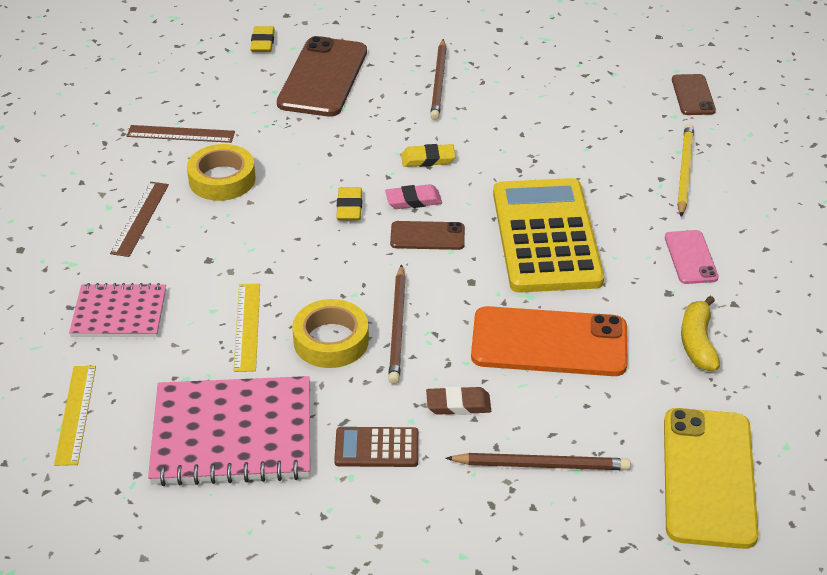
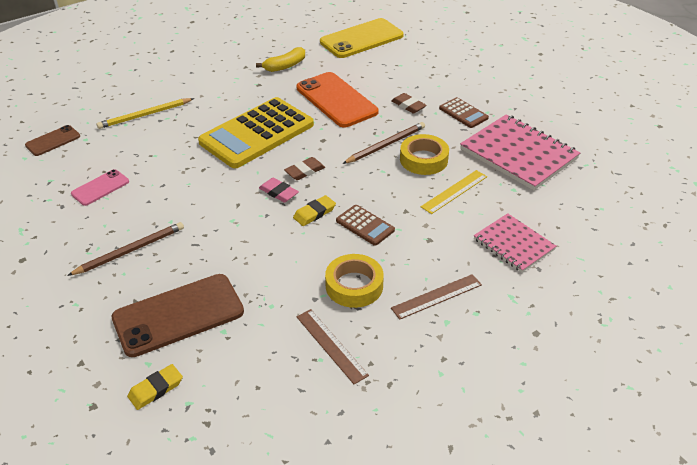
camera: 130 degrees left, 0 degrees up
yellow ruler [54,366,96,466] -> none
brown phone [390,221,465,250] -> brown eraser [284,157,325,180]
yellow eraser [401,144,456,167] -> none
brown pencil [446,453,631,470] -> none
pink phone [665,230,719,284] -> pink phone moved to [71,169,129,206]
none -> brown calculator [336,205,395,246]

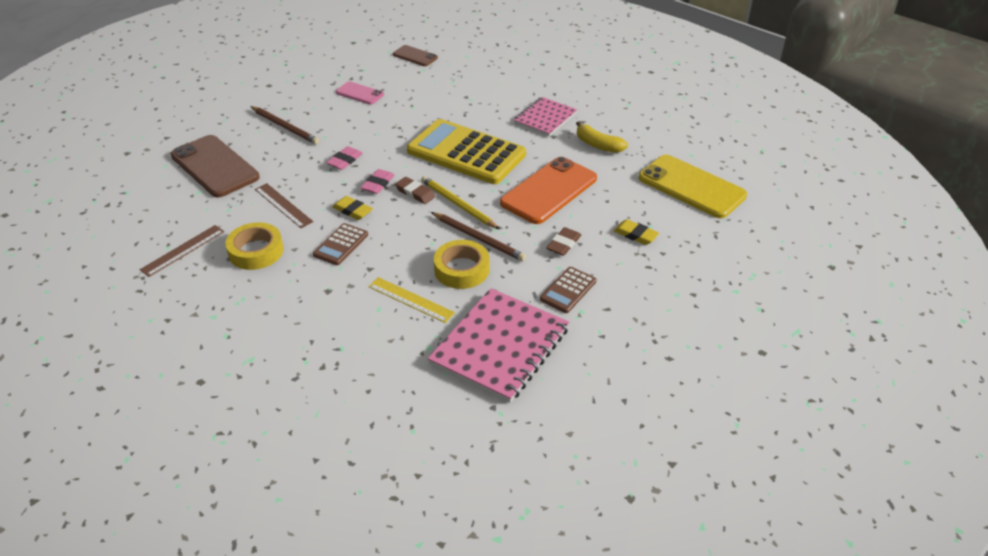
camera: 75 degrees right, 0 degrees up
yellow pencil [97,98,194,129] -> yellow pencil moved to [421,176,500,229]
yellow eraser [127,364,183,410] -> yellow eraser moved to [614,219,659,245]
brown ruler [391,274,482,320] -> brown ruler moved to [255,183,313,228]
pink notebook [474,213,556,273] -> pink notebook moved to [514,97,577,136]
none -> pink eraser [326,146,363,170]

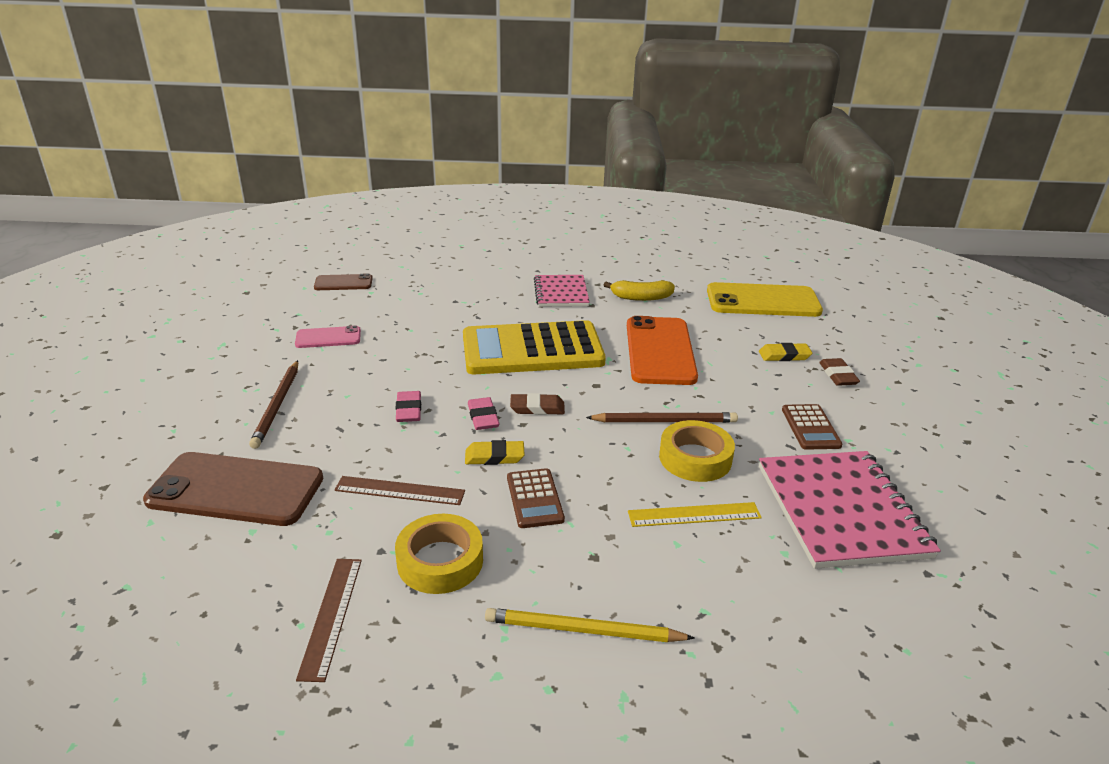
camera: 40 degrees left, 10 degrees down
brown pencil [250,106,319,144] -> brown pencil turned 90 degrees clockwise [249,360,298,449]
yellow pencil [421,176,500,229] -> yellow pencil moved to [485,608,694,642]
brown eraser [546,227,581,256] -> brown eraser moved to [819,358,860,386]

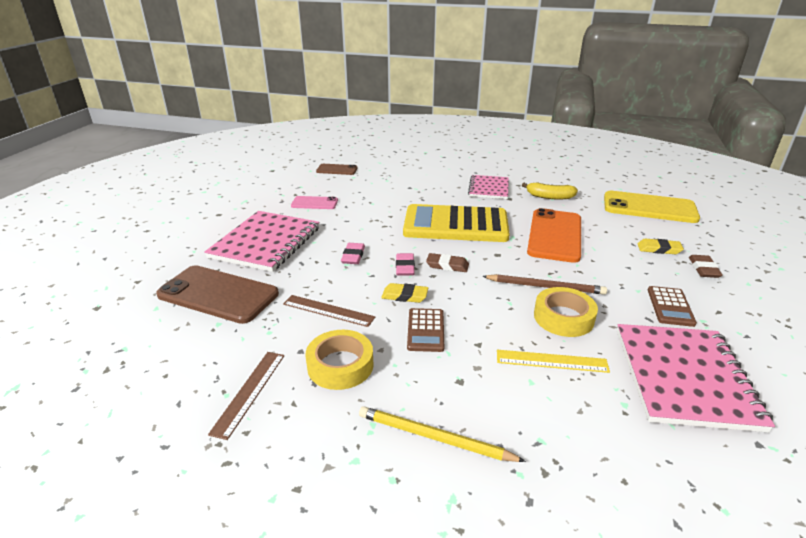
camera: 15 degrees right, 0 degrees up
brown pencil [249,360,298,449] -> pink notebook [204,211,319,272]

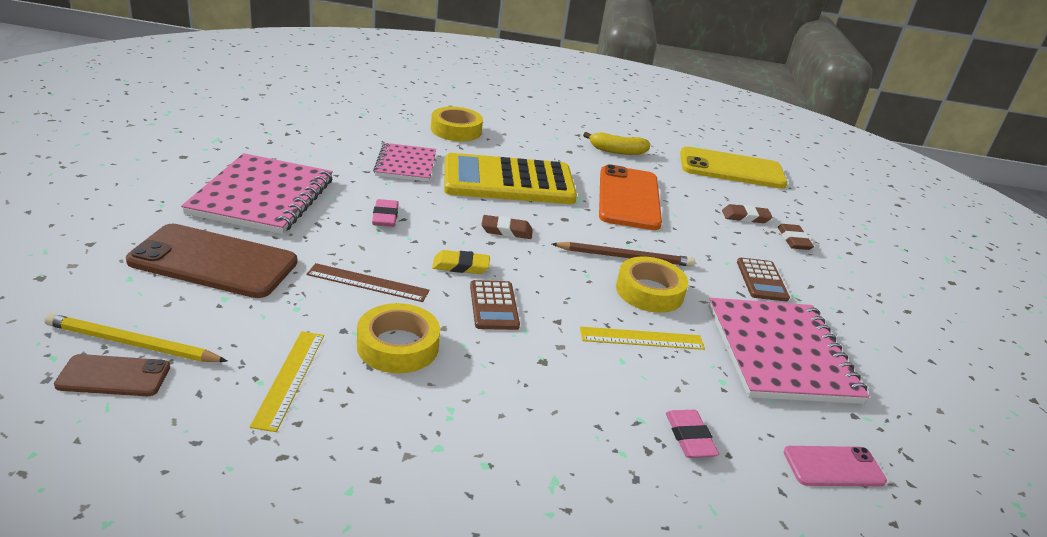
camera: 15 degrees left, 0 degrees up
brown ruler [208,352,284,440] -> yellow ruler [250,331,324,432]
pink phone [291,196,338,209] -> pink phone moved to [784,446,887,486]
brown phone [316,164,358,175] -> brown phone moved to [54,354,170,396]
yellow pencil [359,406,526,462] -> yellow pencil moved to [44,314,227,362]
pink eraser [396,253,415,276] -> pink eraser moved to [666,410,719,458]
pink notebook [468,175,509,199] -> pink notebook moved to [373,143,436,182]
yellow eraser [638,239,684,254] -> brown eraser [722,204,772,223]
none -> yellow tape [431,107,483,141]

